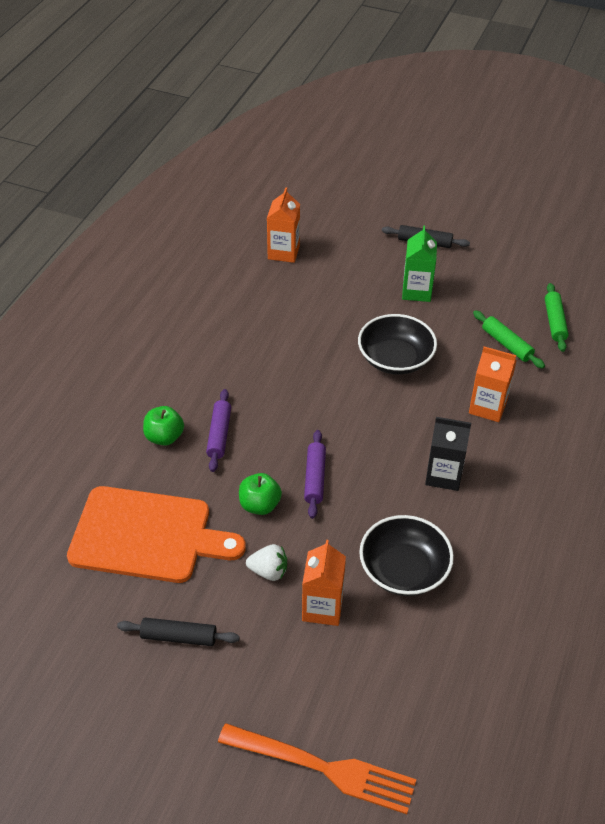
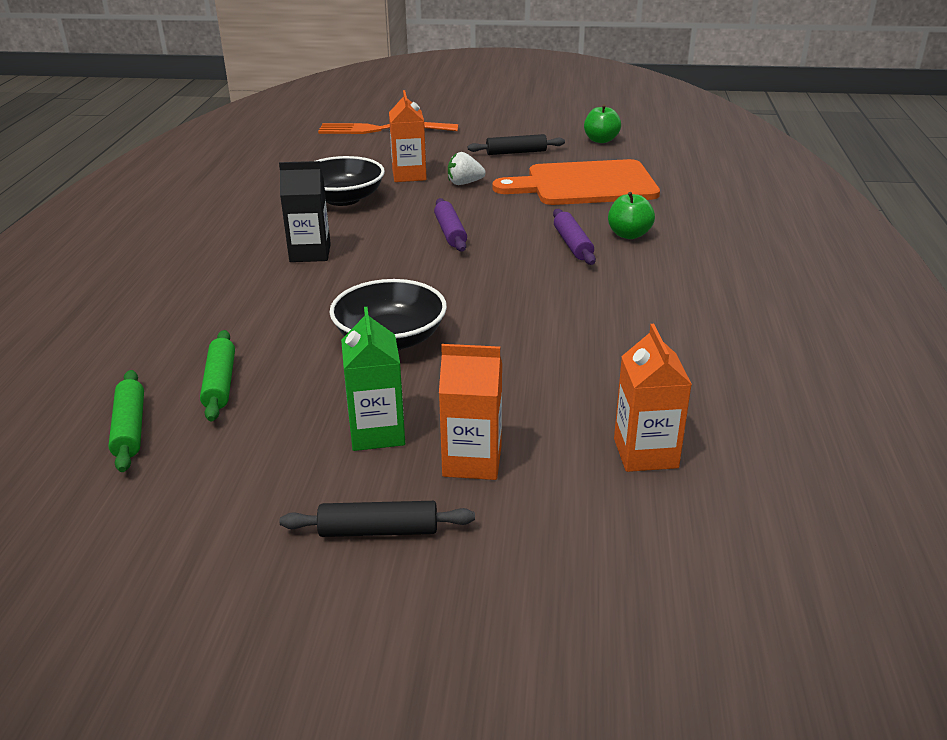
camera: 165 degrees right, 15 degrees down
green apple [239,473,282,515] -> green apple moved to [584,104,621,143]
orange carton [469,346,517,422] -> orange carton moved to [439,344,502,480]
green rolling pin [473,310,545,369] -> green rolling pin turned 45 degrees clockwise [200,330,235,421]

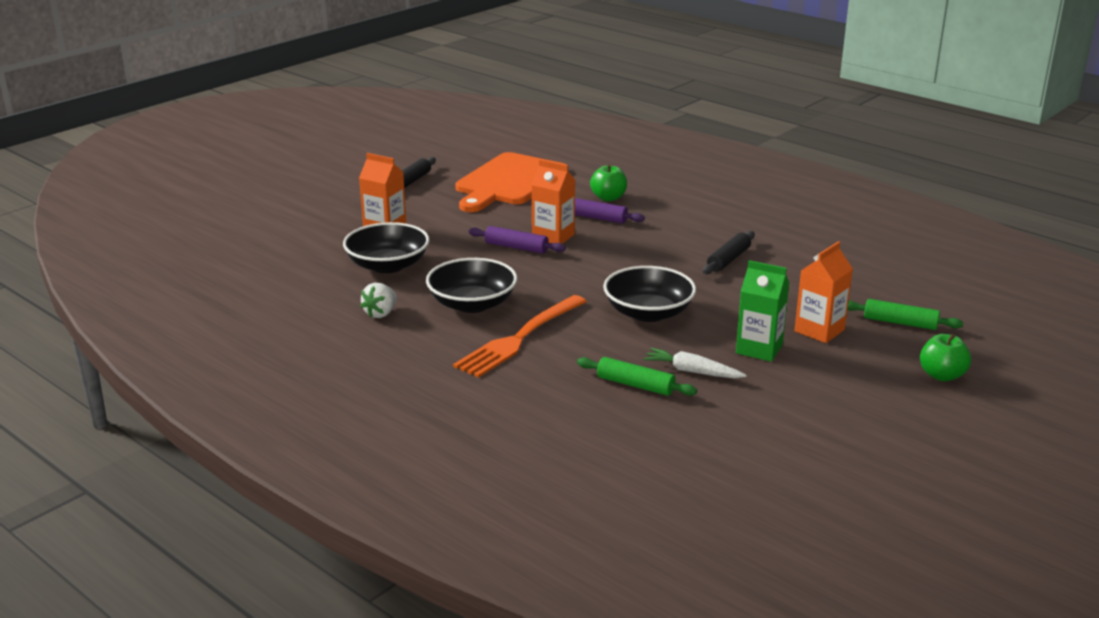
camera: 55 degrees left, 5 degrees down
green rolling pin [108,370,144,472] -> green rolling pin moved to [847,299,963,330]
black carton [279,161,331,262] -> black bowl [426,258,517,313]
black rolling pin [280,501,475,537] -> black rolling pin moved to [703,231,755,274]
orange fork [318,122,458,134] -> orange fork moved to [453,295,587,378]
white strawberry [448,152,486,185] -> white strawberry moved to [360,283,397,318]
green apple [584,104,621,143] -> green apple moved to [920,334,971,381]
orange carton [614,324,692,472] -> orange carton moved to [531,159,575,244]
none -> white carrot [643,348,747,378]

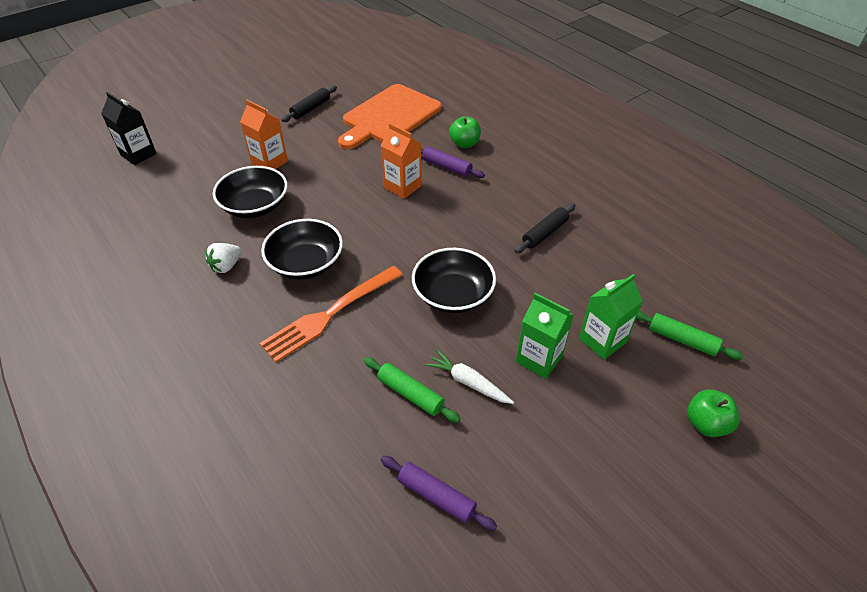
camera: 10 degrees right, 20 degrees up
purple rolling pin [468,226,566,254] -> purple rolling pin moved to [381,456,497,531]
orange carton [794,241,853,343] -> green carton [579,274,643,360]
none -> black carton [101,92,157,165]

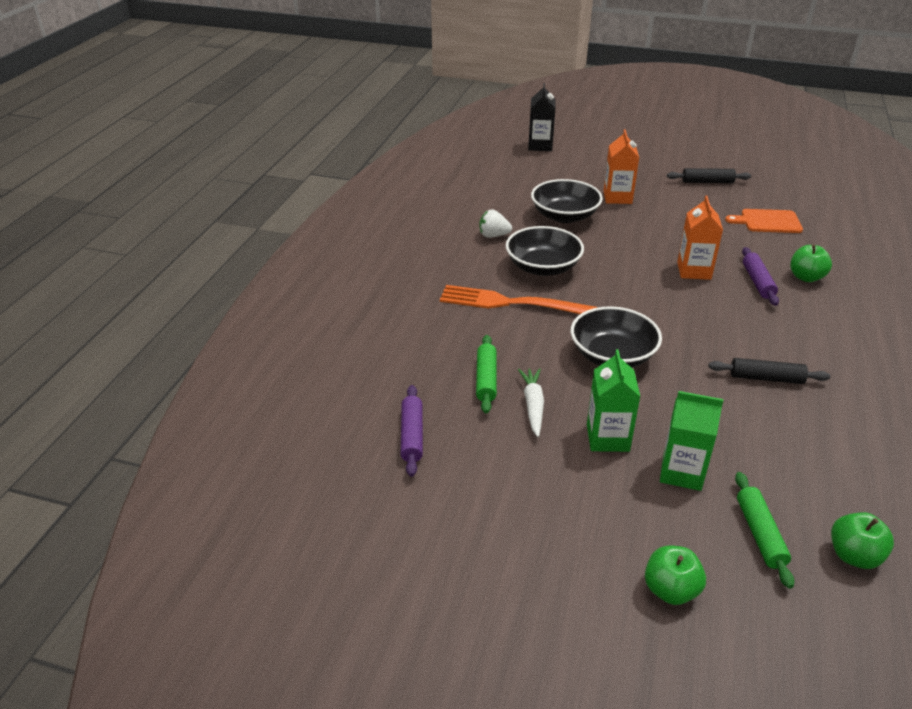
camera: 55 degrees right, 10 degrees down
orange cutting board [338,84,442,149] -> orange cutting board [725,209,803,233], size x0.54
none -> green apple [831,512,894,569]

